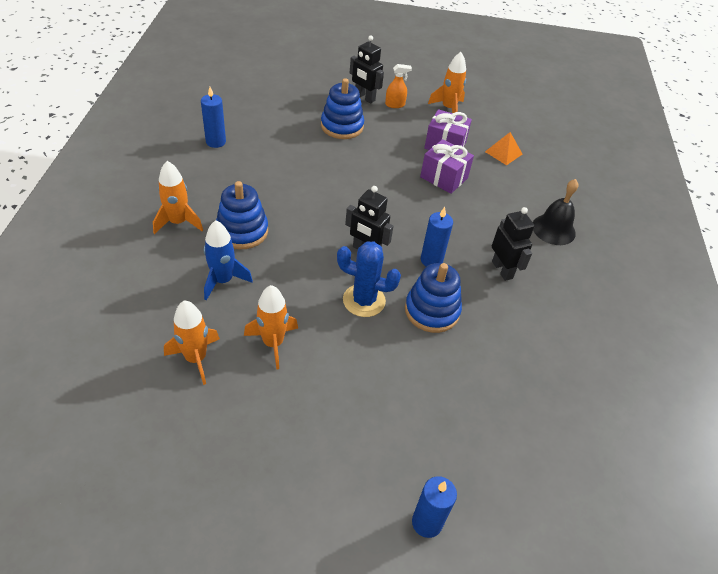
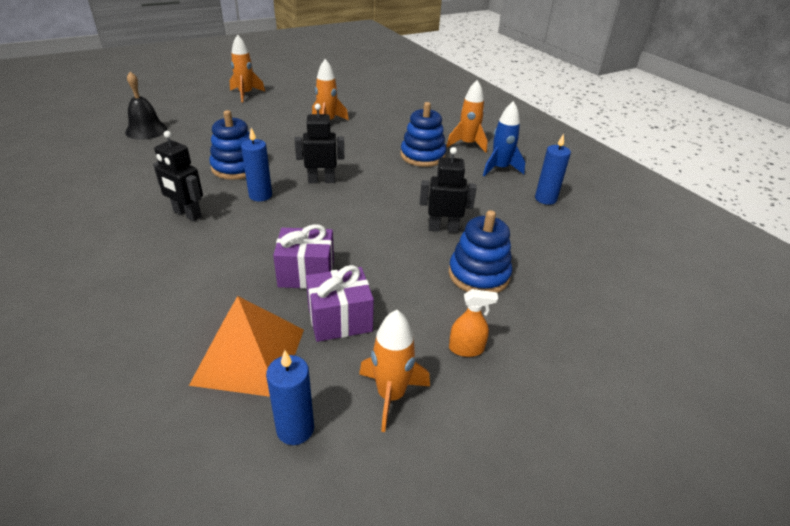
camera: 145 degrees right, 10 degrees down
orange rocket [164,300,220,385] -> orange rocket moved to [230,35,265,103]
blue rocket [204,220,253,300] -> blue rocket moved to [483,101,525,176]
blue cactus [337,241,401,317] -> none
black robot [350,35,384,104] -> black robot moved to [420,147,477,233]
orange spray bottle [385,64,412,108] -> orange spray bottle turned 135 degrees counterclockwise [449,289,498,357]
blue candle [412,476,457,538] -> blue candle moved to [266,350,314,445]
orange pyramid [485,132,523,165] -> orange pyramid [189,296,304,397], size x1.86
black bell [533,179,578,245] -> black bell moved to [125,72,168,140]

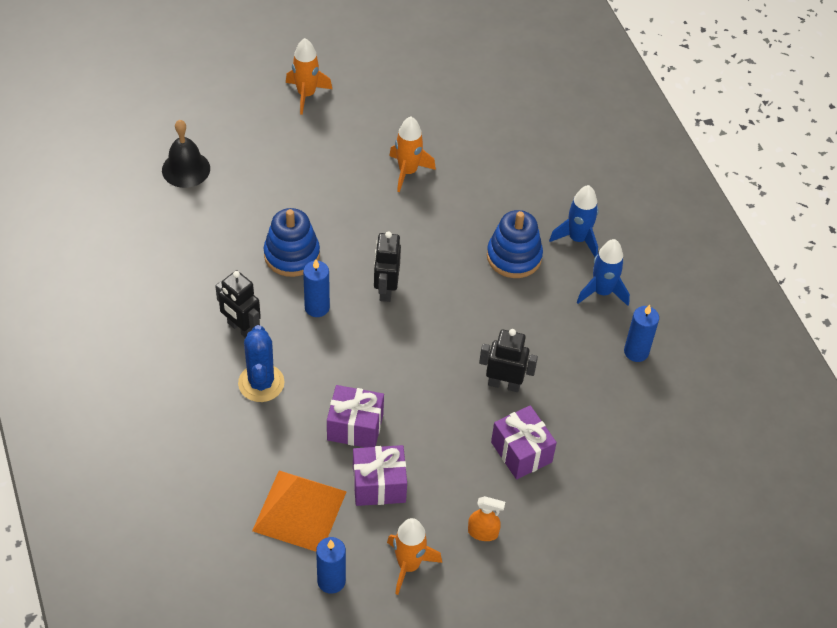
camera: 10 degrees right, 15 degrees up
black robot [295,104,344,183] -> black robot turned 90 degrees counterclockwise [374,231,401,302]
orange rocket [446,80,488,153] -> blue rocket [549,185,599,257]
blue stacking toy [449,210,512,293] -> purple gift [491,405,557,480]
none -> blue cactus [238,325,285,402]

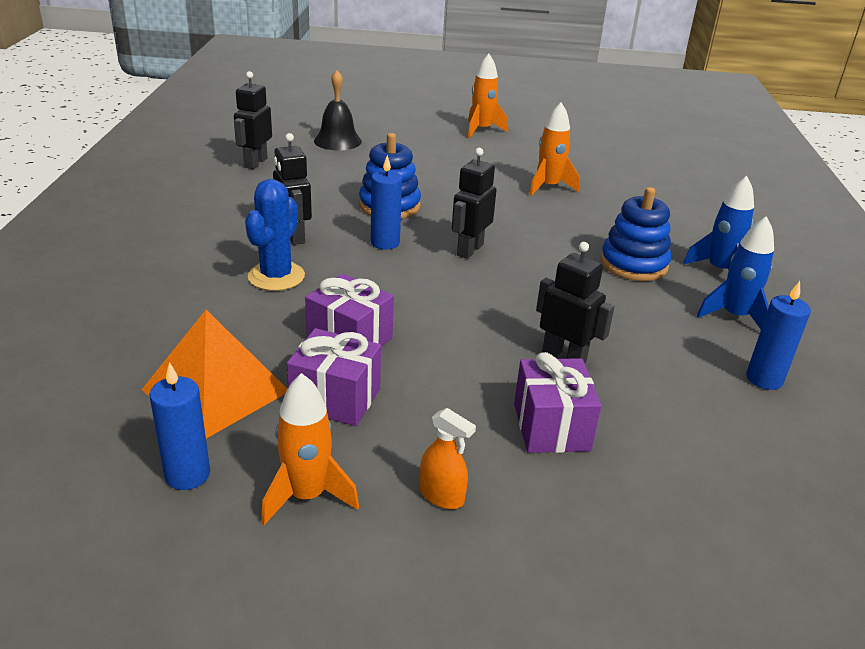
camera: 25 degrees right, 20 degrees down
none -> black robot [234,71,272,169]

